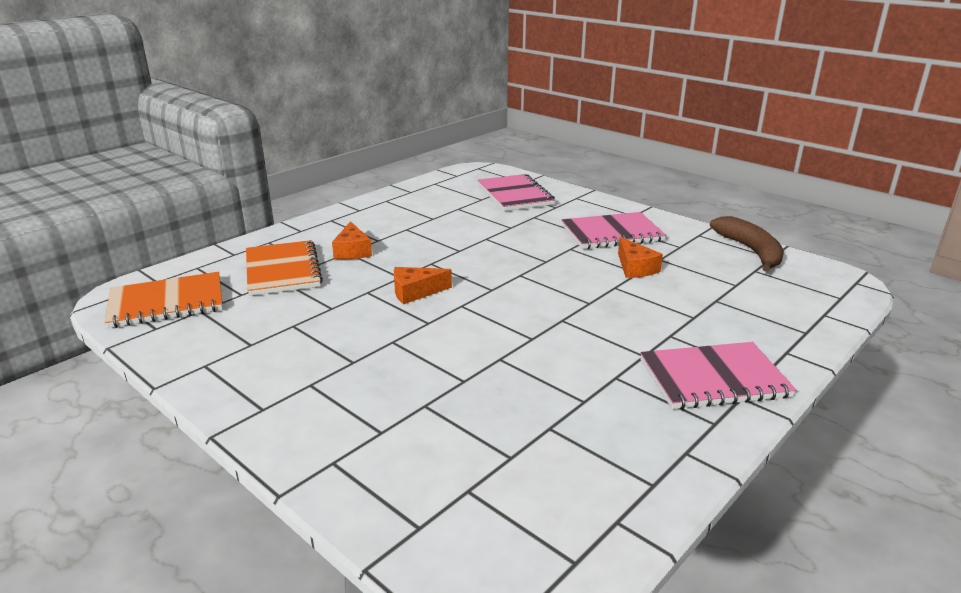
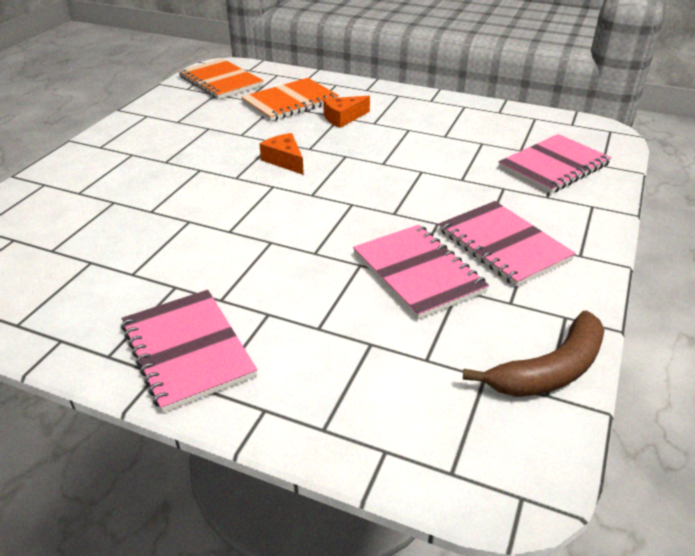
camera: 70 degrees right, 10 degrees up
orange cheese [618,237,663,278] -> pink notebook [353,225,489,319]

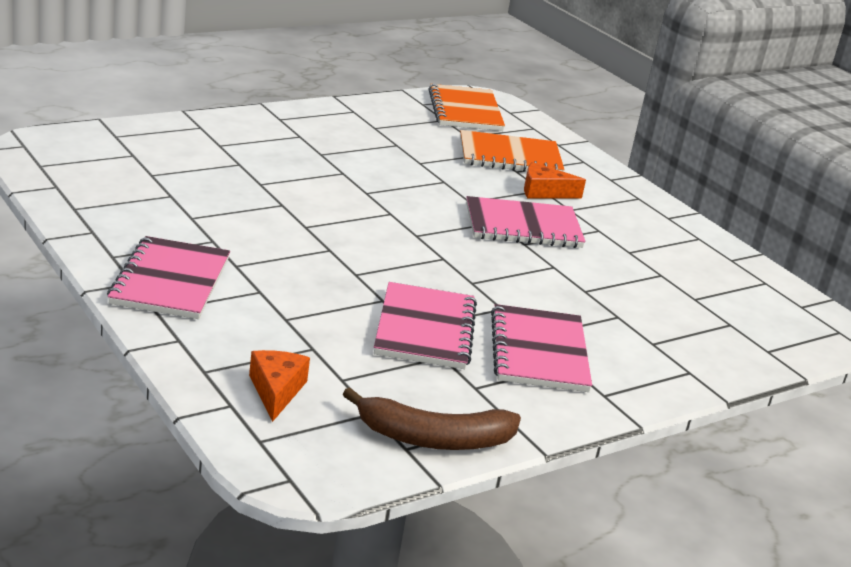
camera: 30 degrees right, 10 degrees down
orange cheese [260,133,304,175] -> orange cheese moved to [249,350,310,422]
pink notebook [498,134,612,194] -> pink notebook moved to [466,196,586,248]

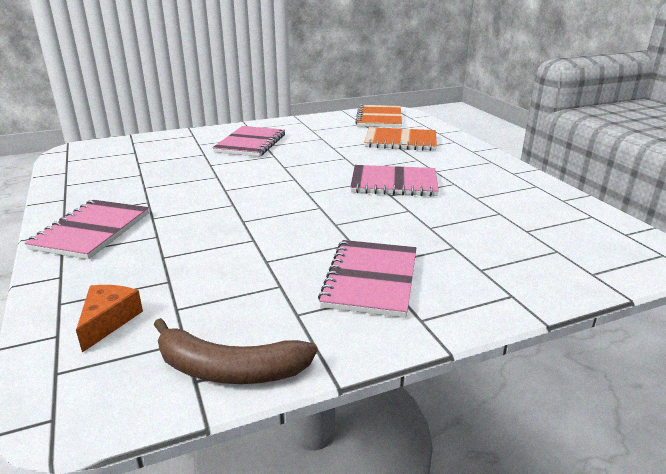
camera: 15 degrees right, 0 degrees up
pink notebook [374,282,477,369] -> pink notebook moved to [212,126,285,157]
orange cheese [524,162,586,199] -> none

